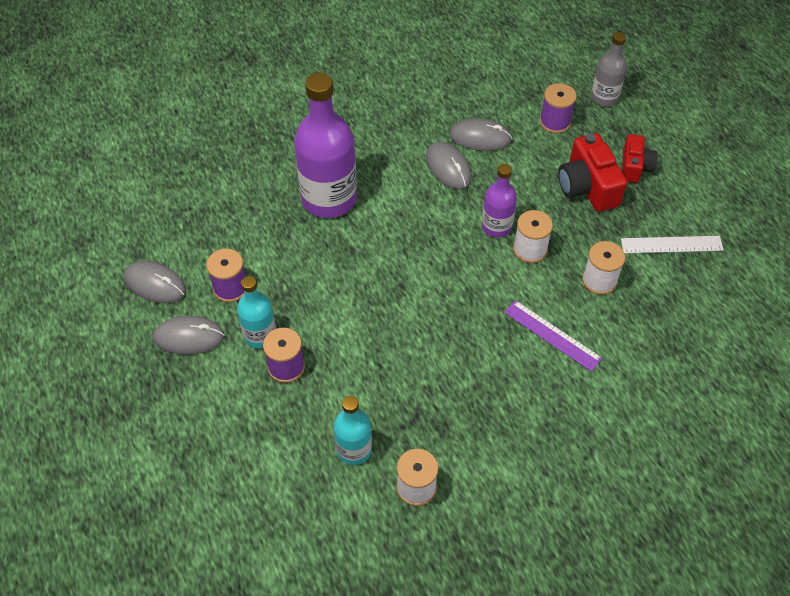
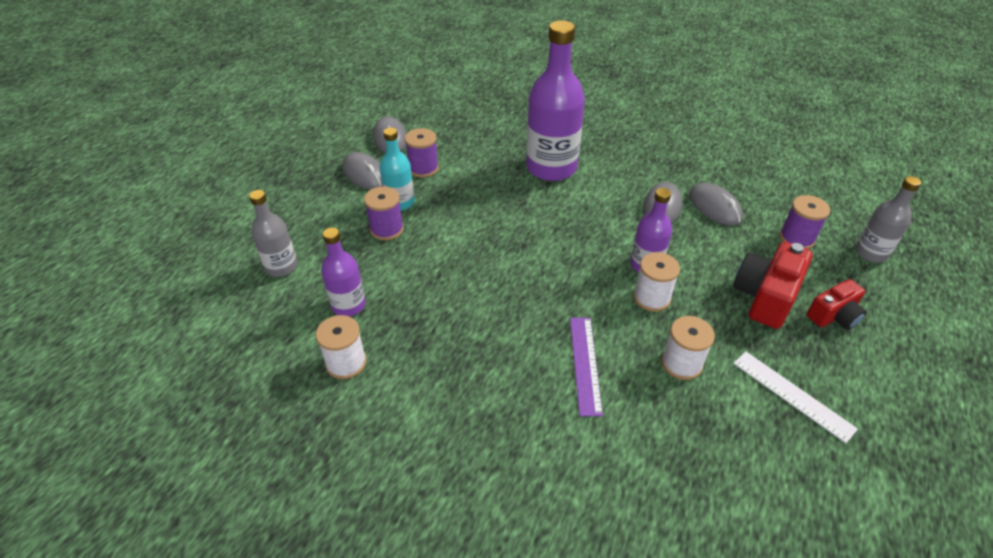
camera: 50 degrees right, 10 degrees down
turquoise bottle [334,396,372,465] -> purple bottle [321,228,366,316]
none -> grey bottle [249,190,298,277]

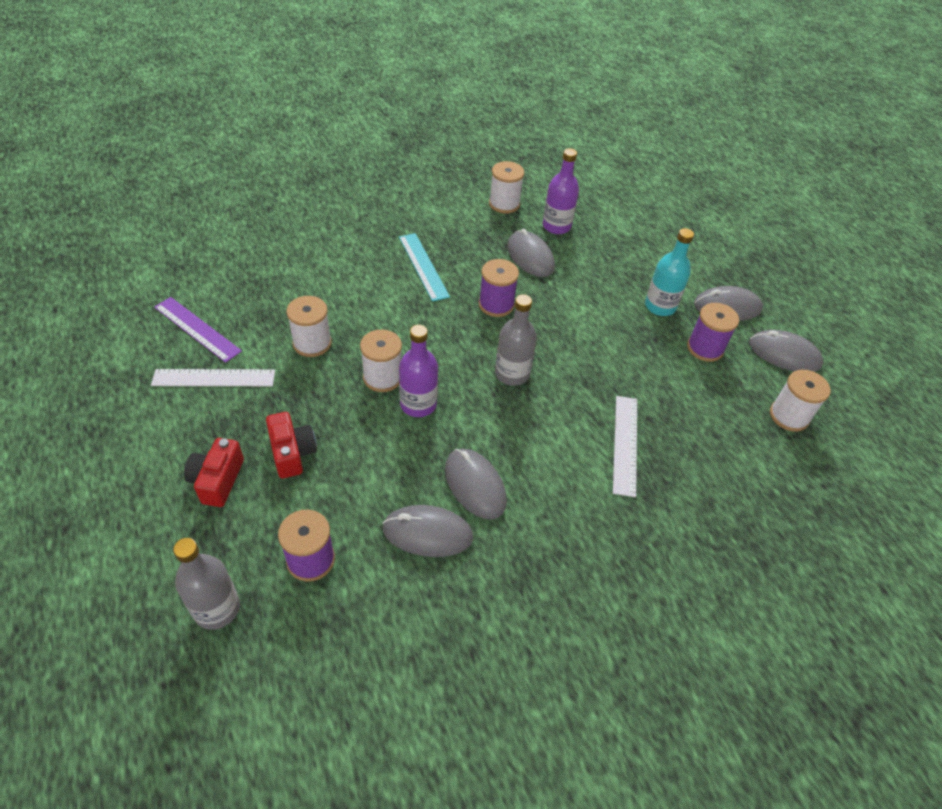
camera: 125 degrees right, 5 degrees up
grey bottle [249,190,298,277] -> grey bottle moved to [495,294,537,386]
purple spool [364,186,404,240] -> purple spool moved to [479,259,519,317]
purple bottle [526,20,585,181] -> white ruler [613,396,637,497]
purple ruler [570,318,603,416] -> purple ruler moved to [154,297,242,363]
red camera [733,241,813,329] -> red camera [266,412,317,478], size x0.63
none -> turquoise ruler [399,233,450,302]
none -> grey mouse [507,229,555,277]
none -> white spool [770,370,830,432]

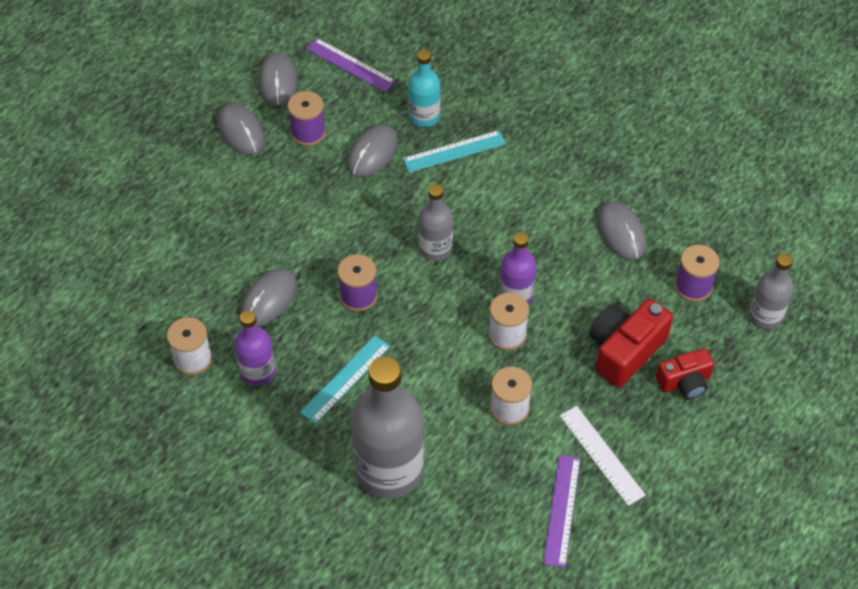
camera: 115 degrees left, 5 degrees up
red camera [266,412,317,478] -> red camera [590,299,673,387], size x1.58
grey mouse [445,449,507,519] -> grey mouse moved to [347,125,398,177]
purple bottle [543,148,579,234] -> purple bottle moved to [234,310,275,386]
white ruler [613,396,637,497] -> turquoise ruler [403,130,506,173]
turquoise bottle [645,228,694,316] -> turquoise bottle moved to [408,50,441,127]
white spool [770,370,830,432] -> purple ruler [306,38,396,92]
none -> grey bottle [351,356,424,499]

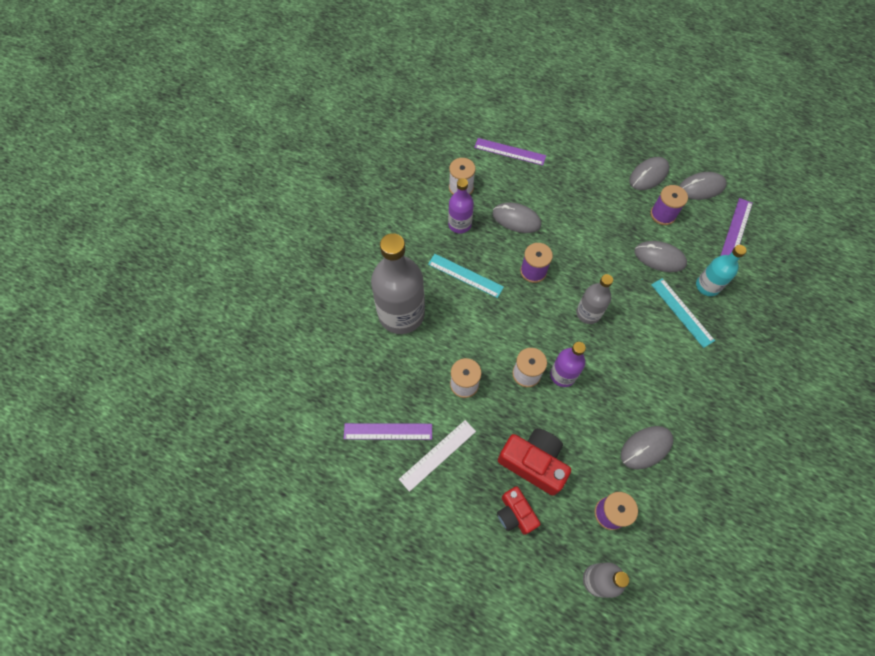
camera: 80 degrees right, 10 degrees up
none -> purple ruler [474,138,546,166]

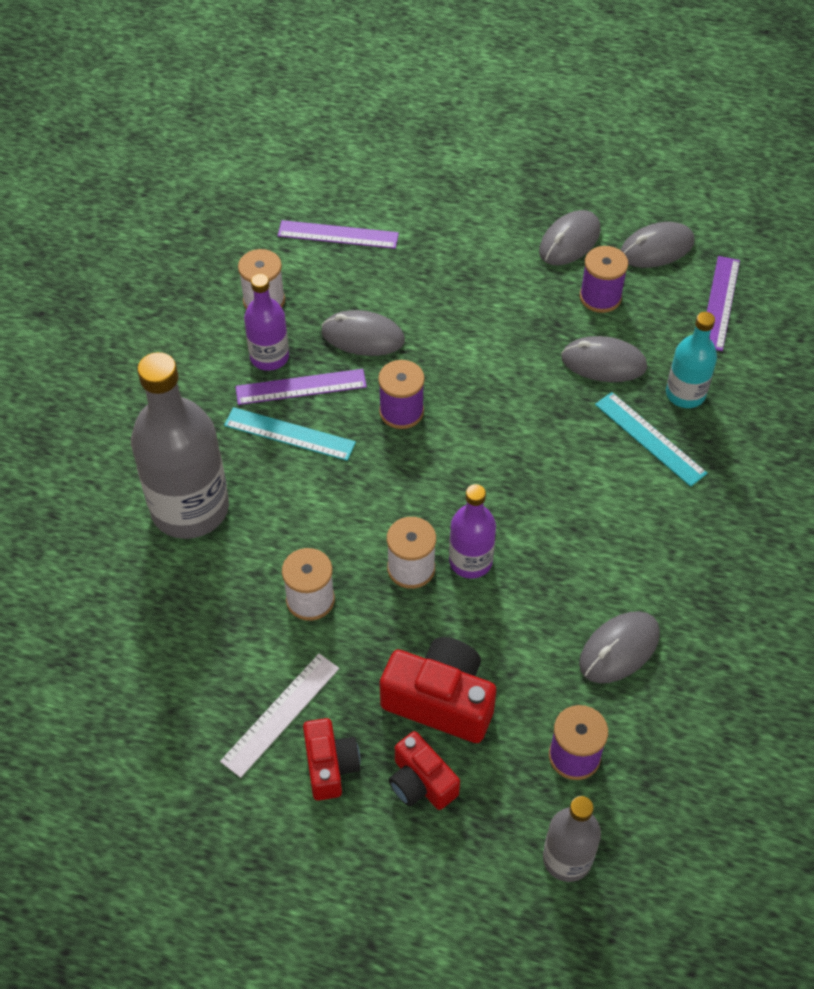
camera: 10 degrees left, 10 degrees down
purple ruler [344,423,432,440] -> purple ruler moved to [235,369,367,405]
grey bottle [576,274,613,324] -> none
none -> red camera [303,718,360,801]

